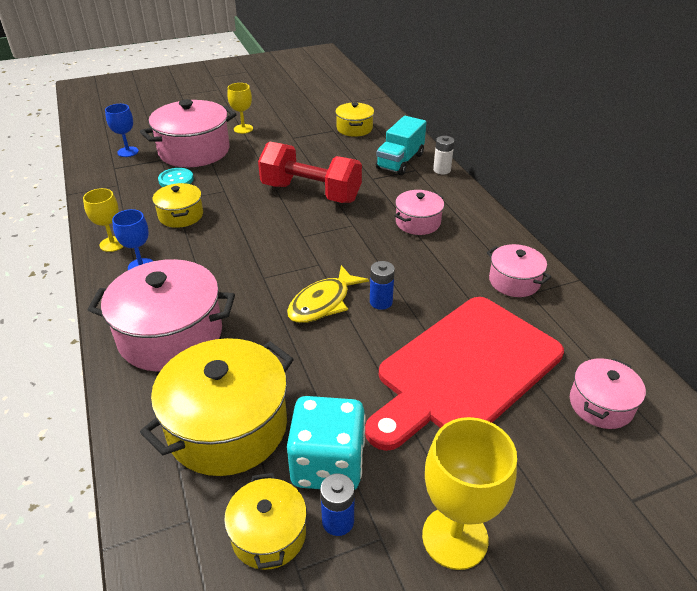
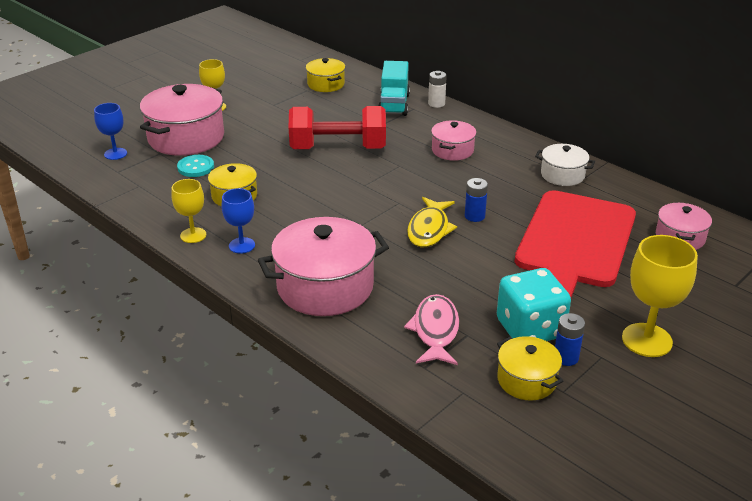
camera: 25 degrees left, 5 degrees down
yellow pot [140,338,294,476] -> pink fish [404,294,459,365]
pink pot [487,244,551,297] -> white pot [535,144,595,186]

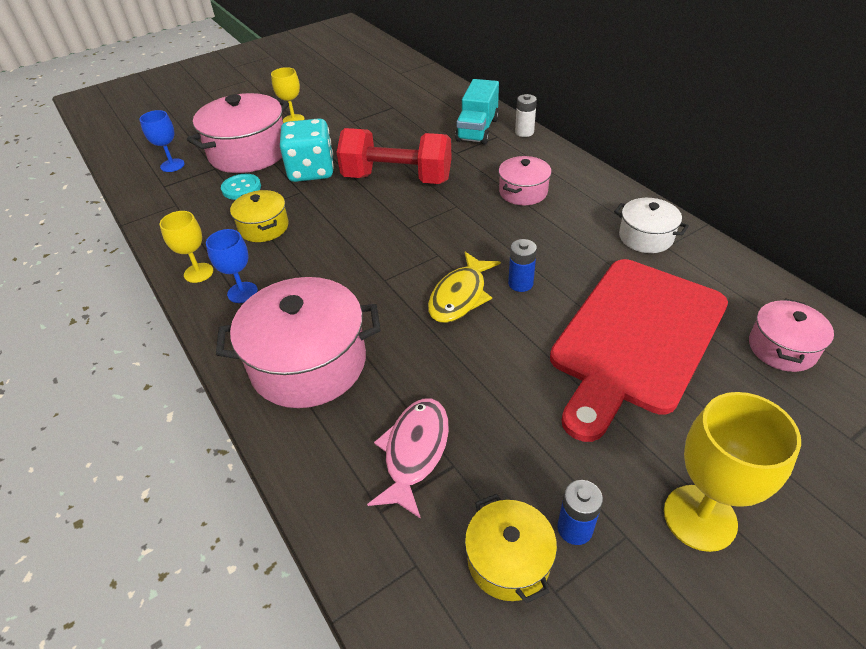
camera: 15 degrees right, 10 degrees up
yellow pot [306,58,345,92] -> none
turquoise dice [497,268,571,341] -> turquoise dice moved to [280,118,334,182]

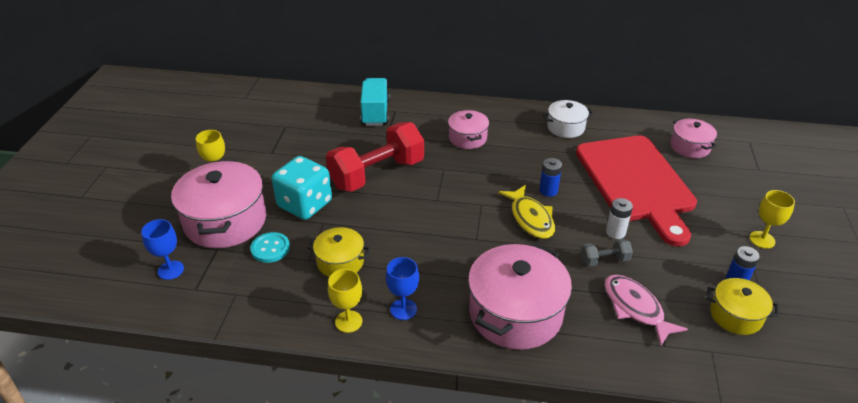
camera: 50 degrees left, 5 degrees down
turquoise truck [455,79,499,145] -> turquoise truck turned 150 degrees counterclockwise [360,78,390,126]
white battery [515,94,537,137] -> white battery moved to [606,198,633,239]
yellow goblet [664,392,801,552] -> yellow goblet [749,190,795,249], size x0.61
none -> grey dumbbell [581,238,633,267]

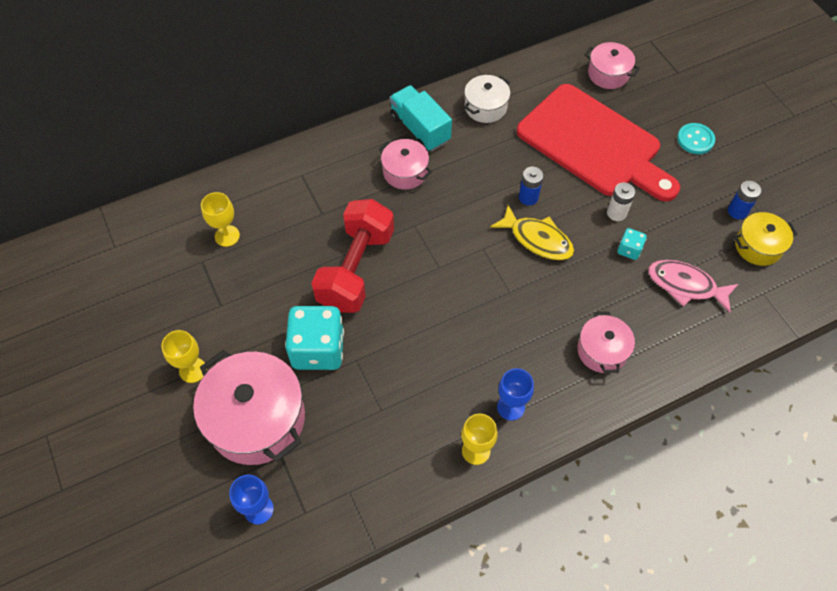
camera: 35 degrees left, 20 degrees up
turquoise button [250,232,290,263] -> turquoise button moved to [677,123,715,154]
yellow pot [307,227,371,277] -> none
turquoise truck [360,78,390,126] -> turquoise truck moved to [389,85,452,151]
pink pot [468,243,572,350] -> pink pot [577,311,635,373], size x0.54
grey dumbbell [581,238,633,267] -> turquoise dice [617,228,647,260]
yellow goblet [749,190,795,249] -> yellow goblet moved to [201,192,240,247]

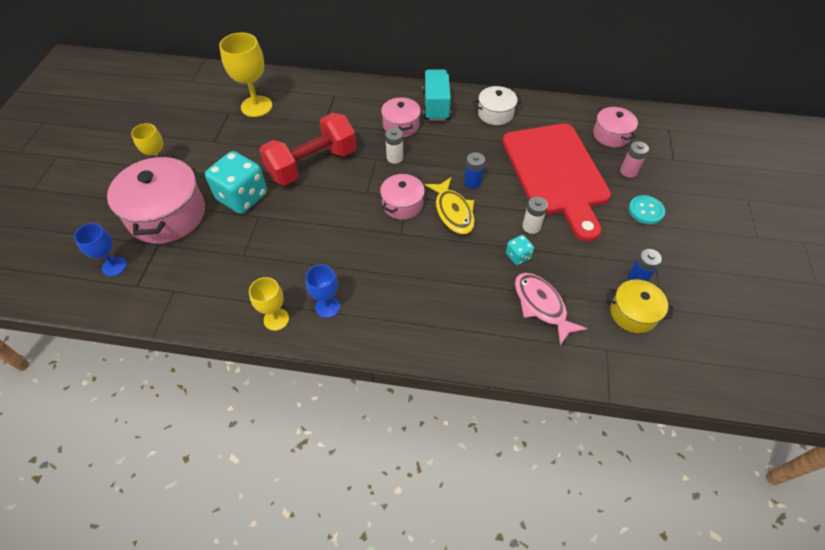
camera: 35 degrees right, 5 degrees down
yellow goblet [201,192,240,247] -> yellow goblet [219,32,272,117], size x1.64
pink pot [577,311,635,373] -> pink pot moved to [380,173,425,220]
none -> white battery [385,128,403,164]
none -> pink battery [620,141,649,178]

